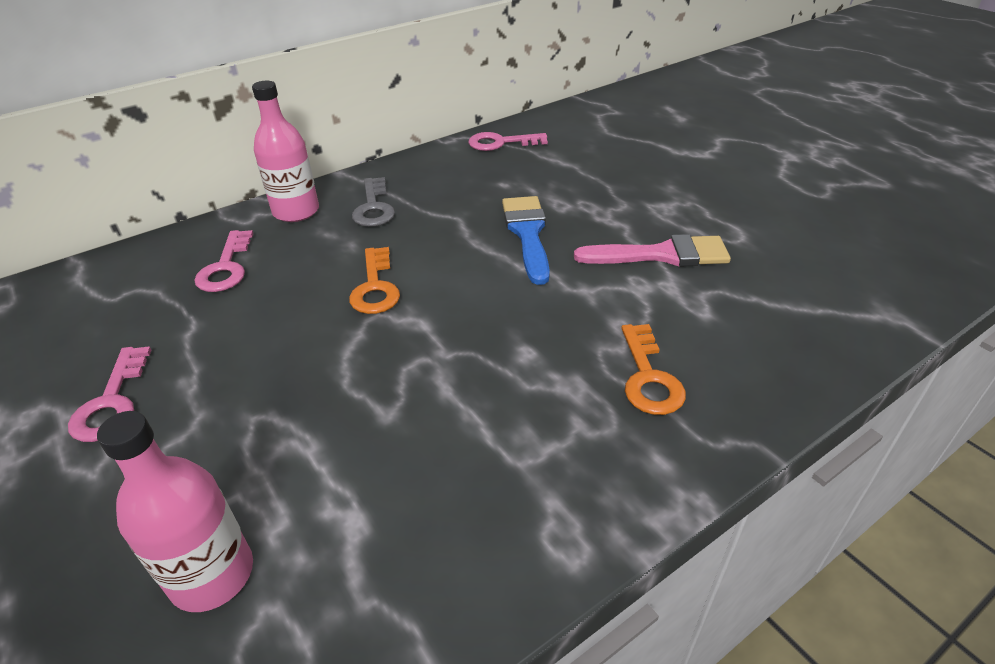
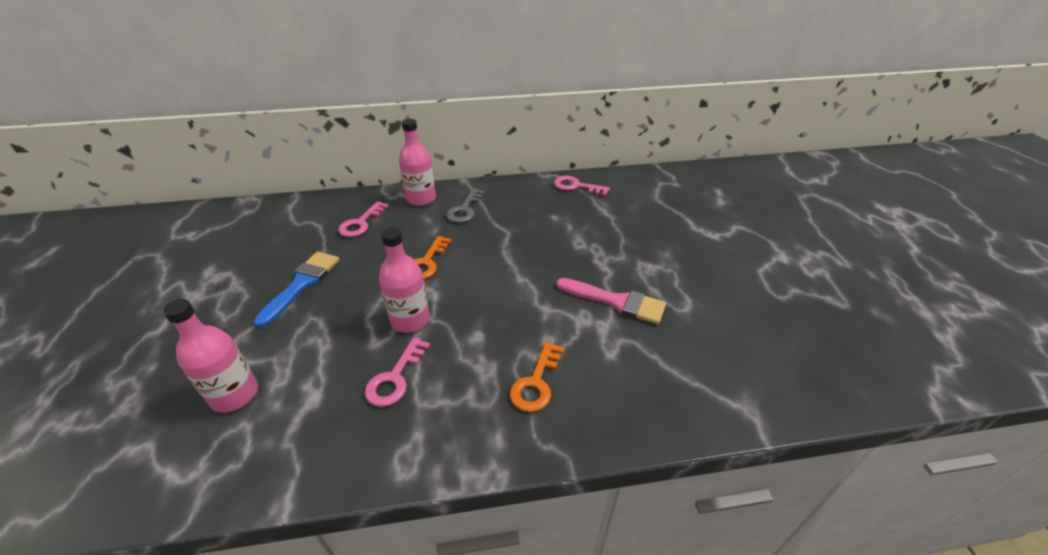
camera: 25 degrees right, 0 degrees up
pink key [68,346,151,442] -> pink key moved to [365,337,430,407]
blue brush [502,196,550,285] -> blue brush moved to [254,252,340,328]
none -> pink bottle [379,227,430,333]

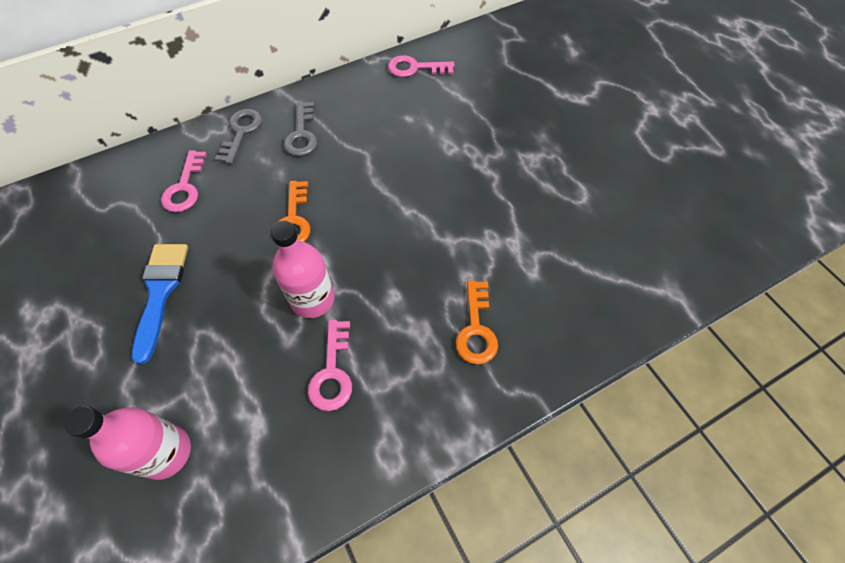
camera: 20 degrees left, 20 degrees up
pink bottle [399,119,436,206] -> grey key [215,109,262,164]
pink brush [556,278,666,324] -> none

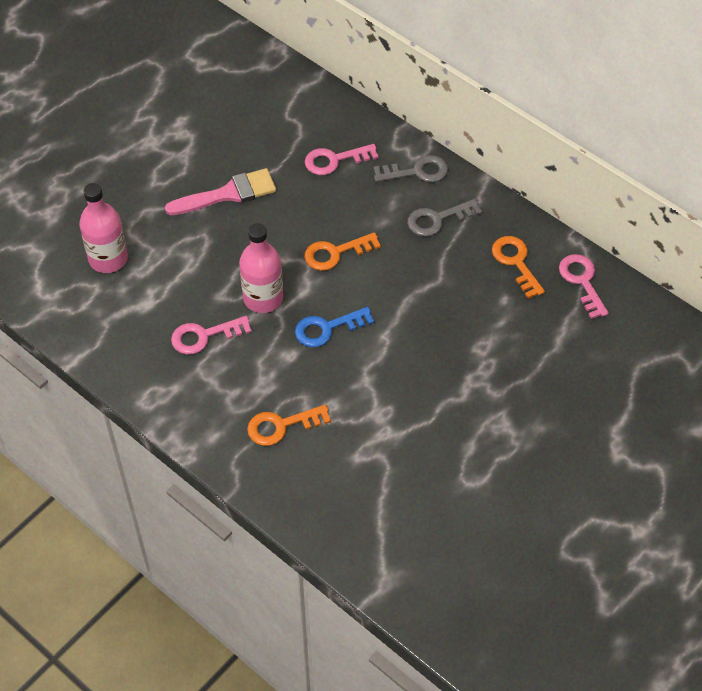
camera: 70 degrees right, 5 degrees down
blue brush [132,244,188,364] -> pink brush [165,168,276,215]
none -> blue key [295,307,374,347]
none -> orange key [492,236,545,299]

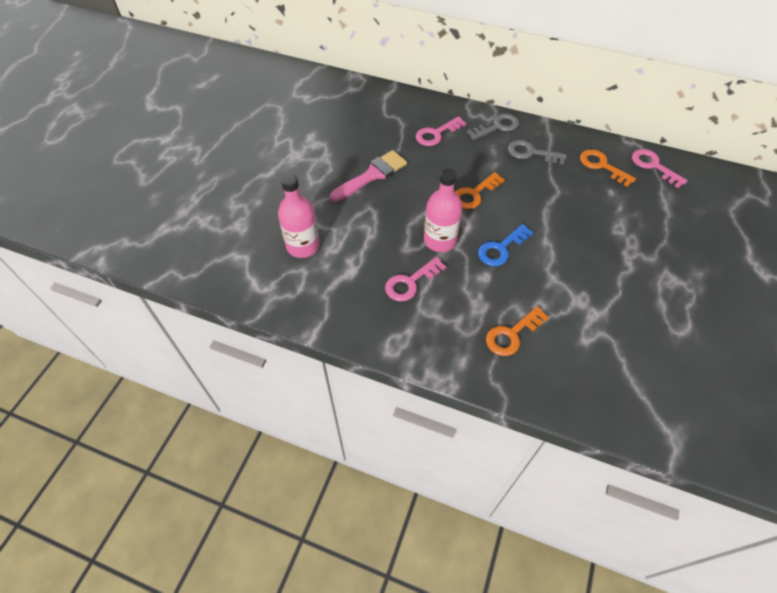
camera: 20 degrees left, 0 degrees up
grey key [407,199,482,237] -> grey key turned 60 degrees clockwise [508,140,566,165]

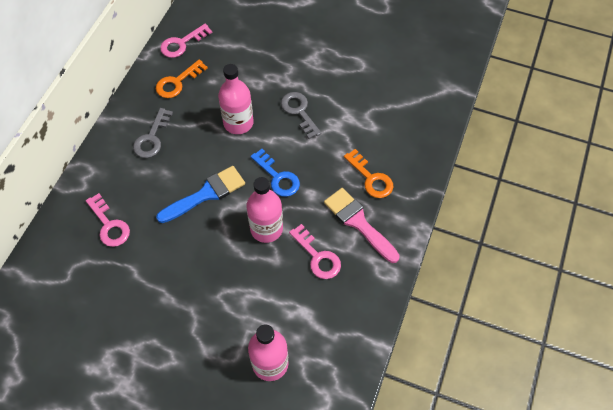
camera: 90 degrees left, 5 degrees up
pink brush [330,150,407,201] -> pink brush moved to [324,188,400,263]
orange key [455,172,505,209] -> blue brush [156,166,245,223]
grey key [467,113,519,140] -> grey key moved to [281,92,321,139]
none -> pink bottle [218,64,254,134]

